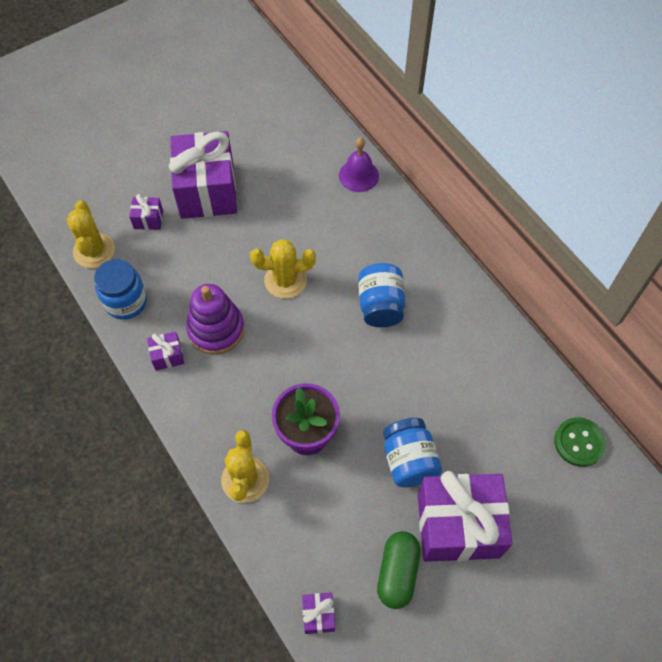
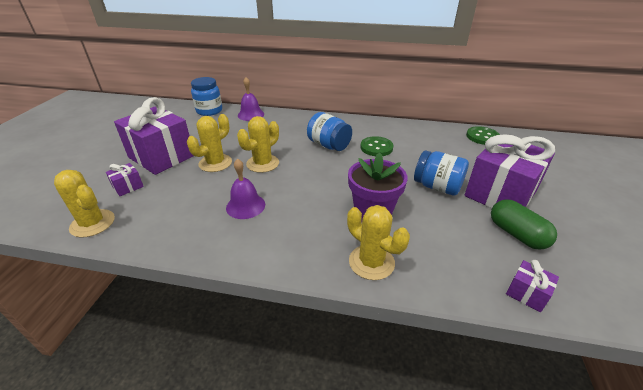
camera: 45 degrees left, 25 degrees down
blue jar [94,259,147,320] -> blue jar moved to [191,77,222,116]
purple gift [147,332,184,371] -> none
purple stacking toy [186,284,244,354] -> purple bell [226,158,265,219]
none -> yellow cactus [187,114,232,172]
none -> green button [360,136,394,156]

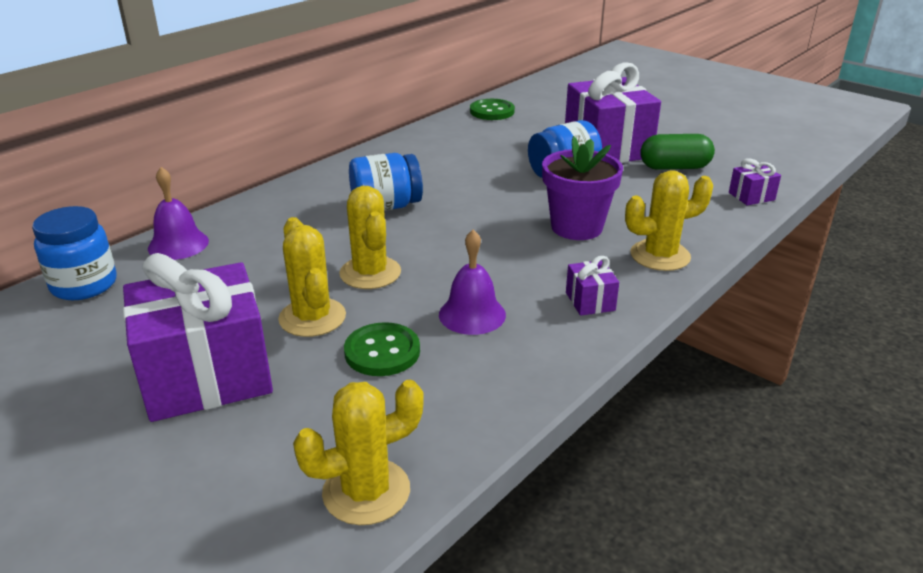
camera: 60 degrees left, 5 degrees down
purple gift [106,163,144,196] -> purple gift moved to [566,256,619,316]
green button [360,136,394,156] -> green button moved to [344,322,420,376]

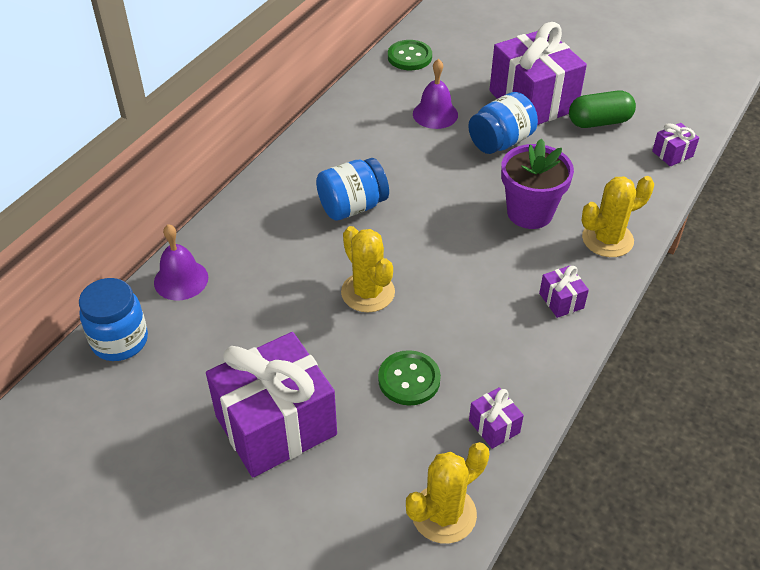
camera: 10 degrees left, 15 degrees up
yellow cactus [278,217,346,337] -> none
purple bell [439,230,506,335] -> purple bell moved to [413,59,458,129]
none -> purple gift [469,387,524,449]

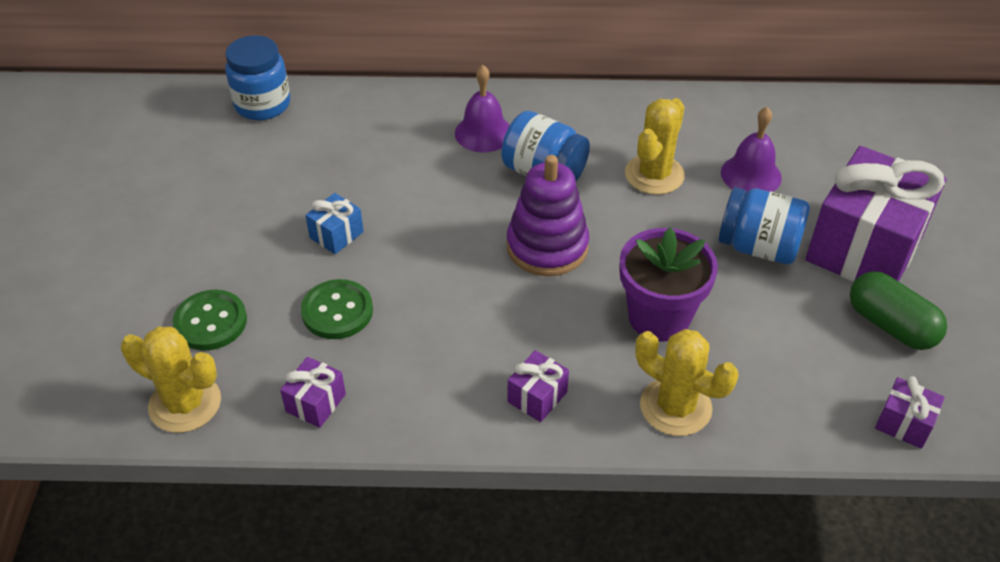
camera: 60 degrees right, 0 degrees up
purple bell [154,224,208,300] -> purple bell moved to [455,65,510,152]
purple gift [206,332,337,477] -> none
yellow cactus [341,226,395,312] -> yellow cactus moved to [625,98,685,195]
green button [388,40,432,70] -> green button moved to [172,290,247,351]
none -> blue gift [305,193,364,254]
none -> purple stacking toy [507,155,589,276]

